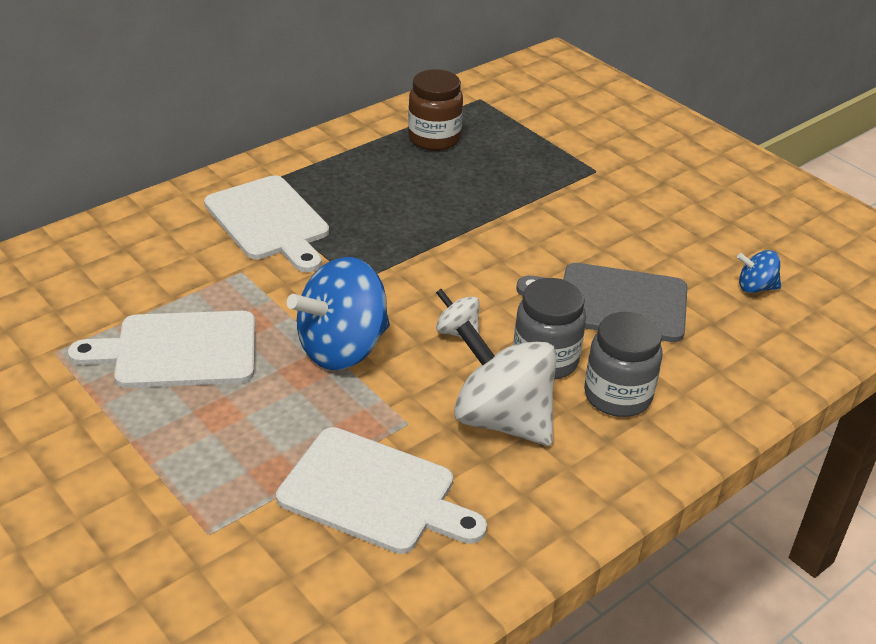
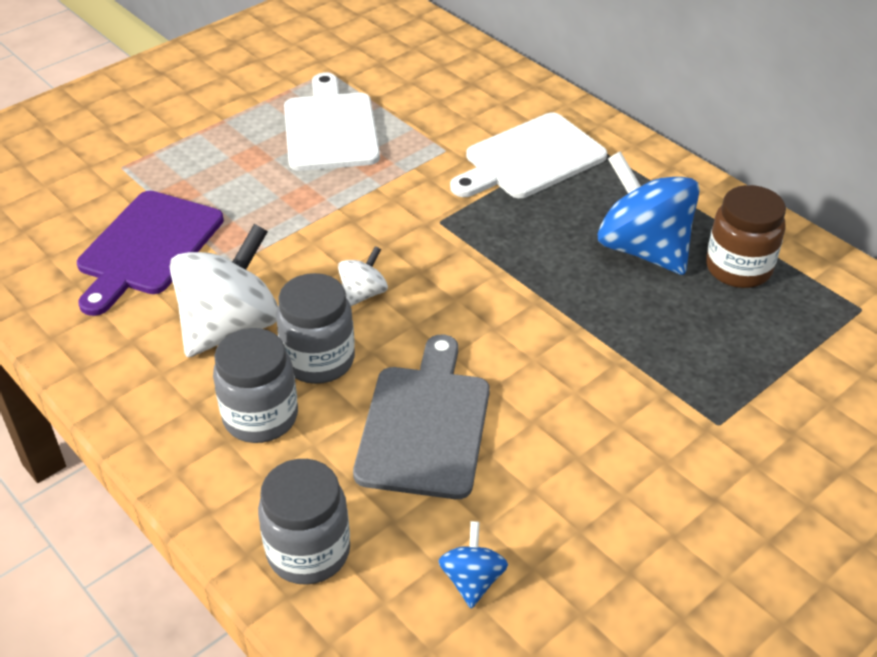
camera: 90 degrees right, 5 degrees up
white cutting board [276,427,487,554] -> purple cutting board [77,191,224,316]
blue spinning top [287,257,390,370] -> blue spinning top moved to [597,151,700,275]
none -> grey jar [258,459,350,585]

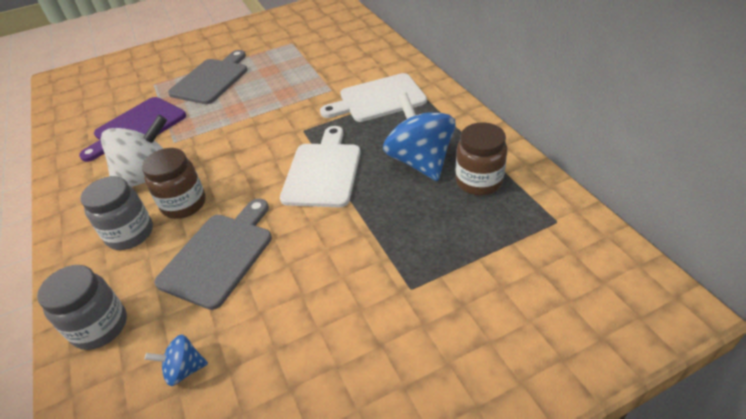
camera: 20 degrees right, 0 degrees up
grey jar [276,273,355,384] -> brown jar [142,148,206,219]
white cutting board [284,73,380,171] -> white cutting board moved to [280,126,361,207]
white spinning top [338,246,388,306] -> none
blue spinning top [438,521,508,609] -> blue spinning top turned 120 degrees counterclockwise [145,334,208,386]
none -> grey cutting board [168,50,247,104]

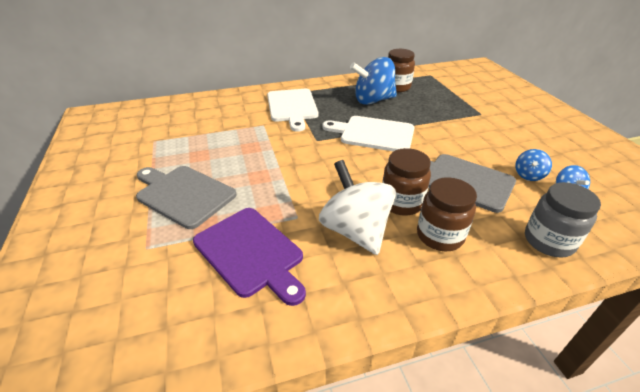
camera: 85 degrees left, 5 degrees down
grey jar [80,176,153,250] -> brown jar [417,177,477,251]
none -> blue spinning top [515,149,552,181]

